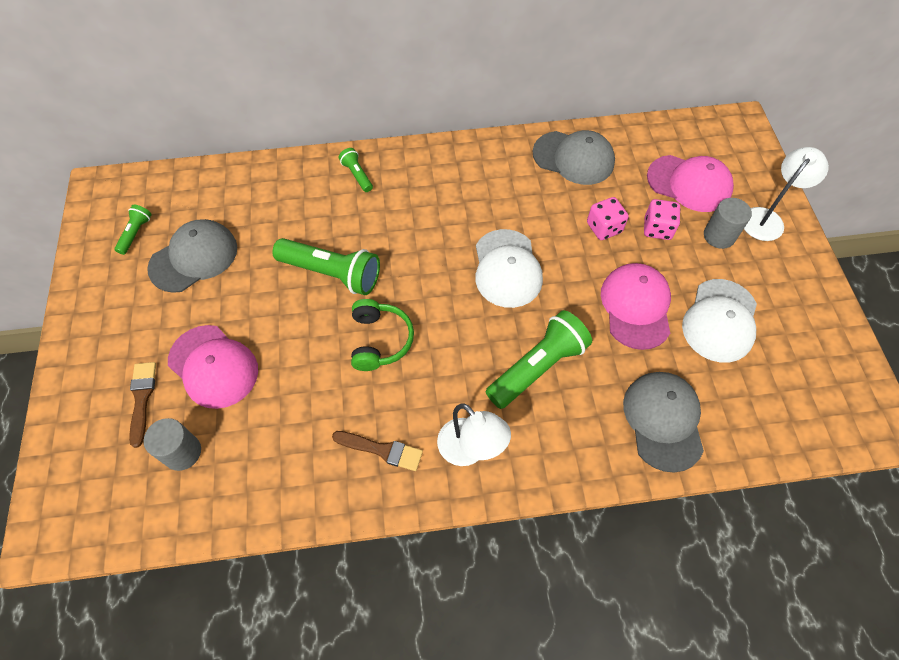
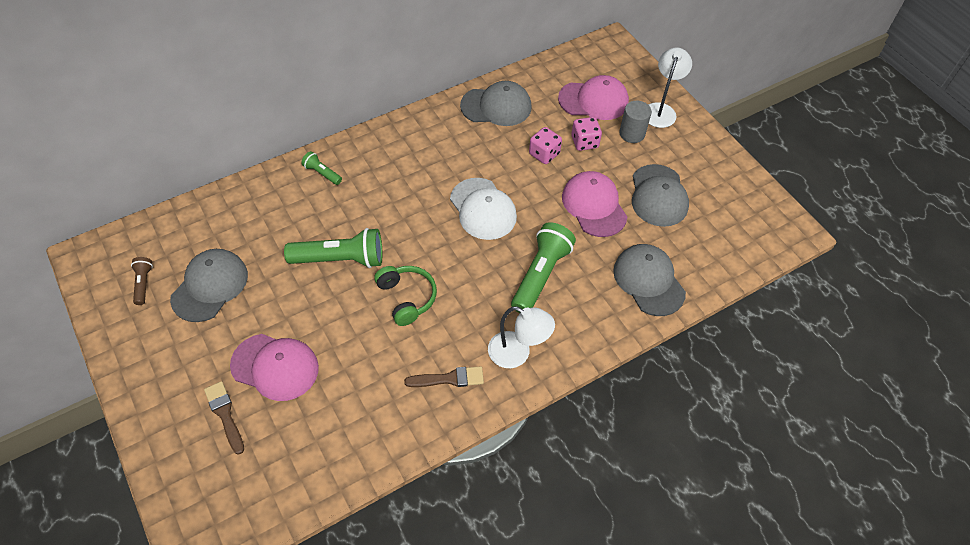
camera: 25 degrees left, 5 degrees down
green flashlight [114,205,152,255] -> brown flashlight [131,257,153,305]
grey cylinder [144,418,201,471] -> none
white cap [682,279,757,363] -> grey cap [632,164,689,227]

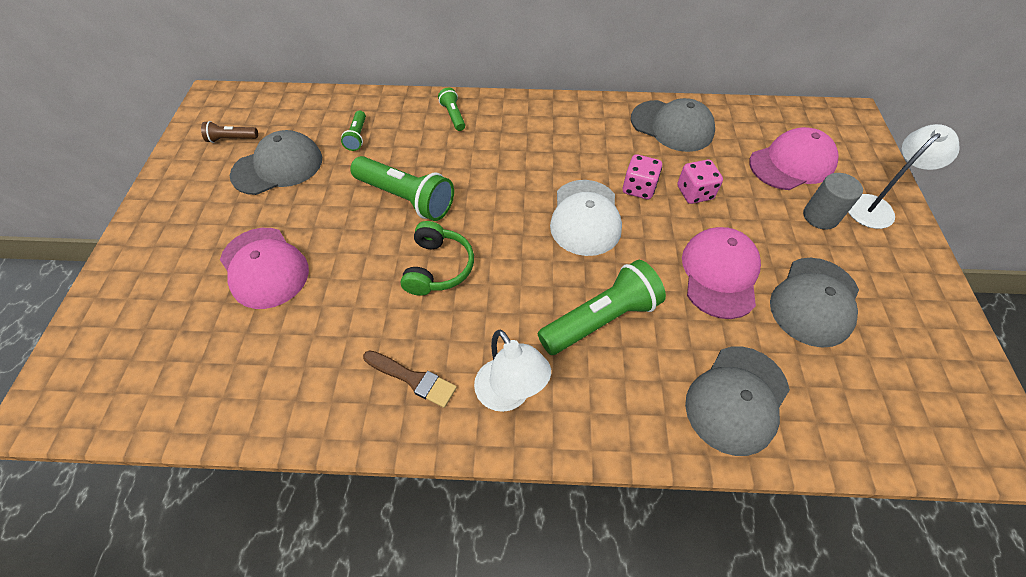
camera: 35 degrees right, 0 degrees up
brown flashlight [131,257,153,305] -> brown flashlight turned 120 degrees counterclockwise [201,121,258,143]
brown brush [204,381,244,455] -> none
pink cap [558,75,629,120] -> pink cap turned 60 degrees counterclockwise [749,127,839,190]
pink dice [571,117,602,151] -> pink dice moved to [623,154,662,199]
grey cap [613,244,686,316] -> grey cap turned 150 degrees counterclockwise [685,346,790,456]
none -> green flashlight [341,110,366,151]

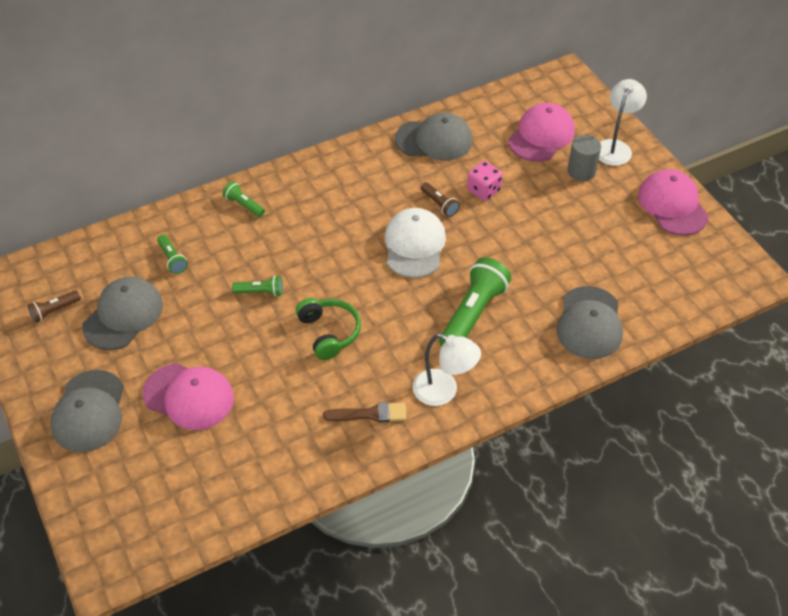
camera: 30 degrees left, 5 degrees down
green flashlight [350,156,454,221] -> green flashlight [232,276,283,297], size x0.50
white cap [550,180,622,256] -> white cap turned 150 degrees counterclockwise [385,208,446,278]
pink dice [623,154,662,199] -> brown flashlight [421,182,460,217]
pink cap [682,227,761,319] -> pink cap moved to [638,169,709,236]
grey cap [770,258,859,348] -> grey cap moved to [50,370,124,452]

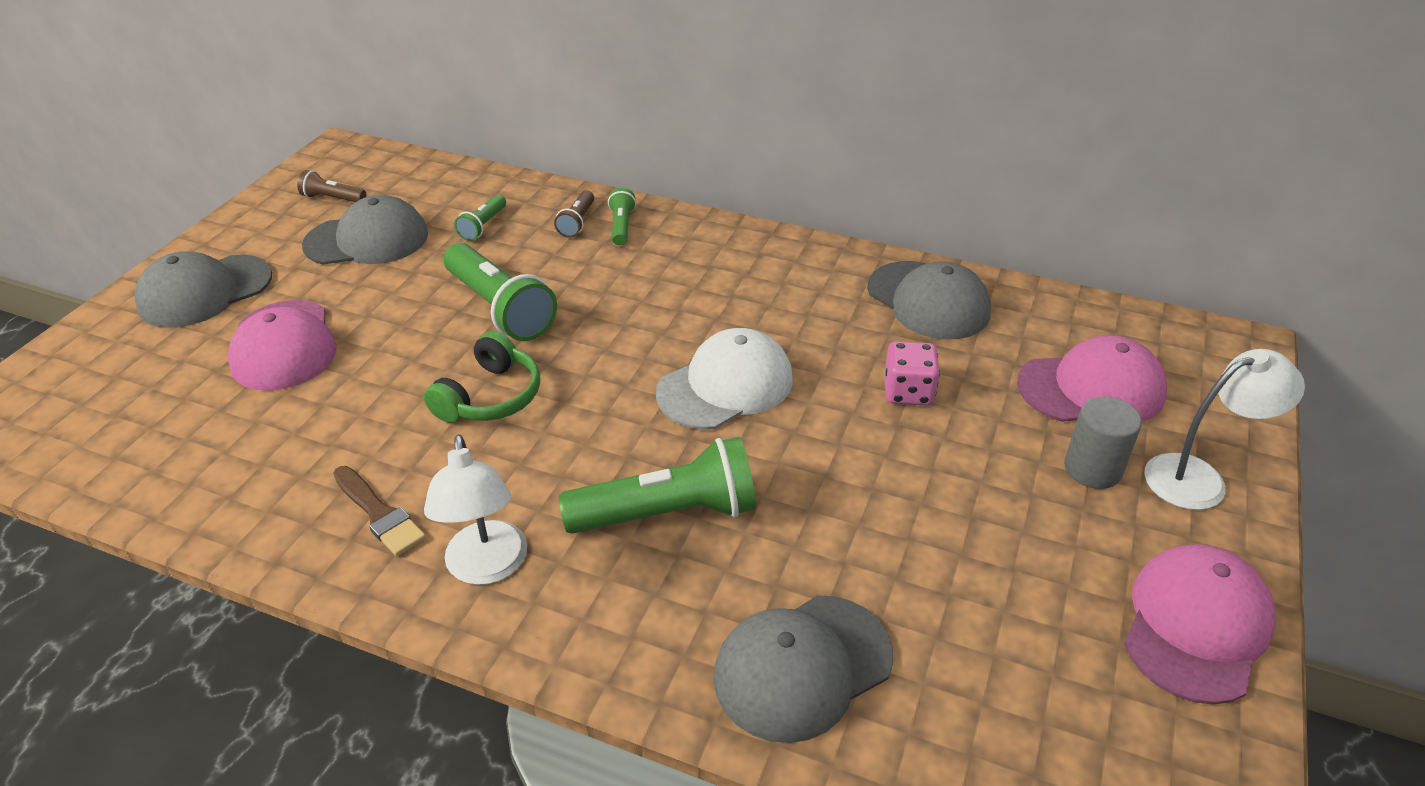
camera: 50 degrees right, 10 degrees down
green flashlight [232,276,283,297] -> green flashlight [444,243,557,341], size x2.02
brown flashlight [421,182,460,217] -> brown flashlight moved to [554,190,594,238]

